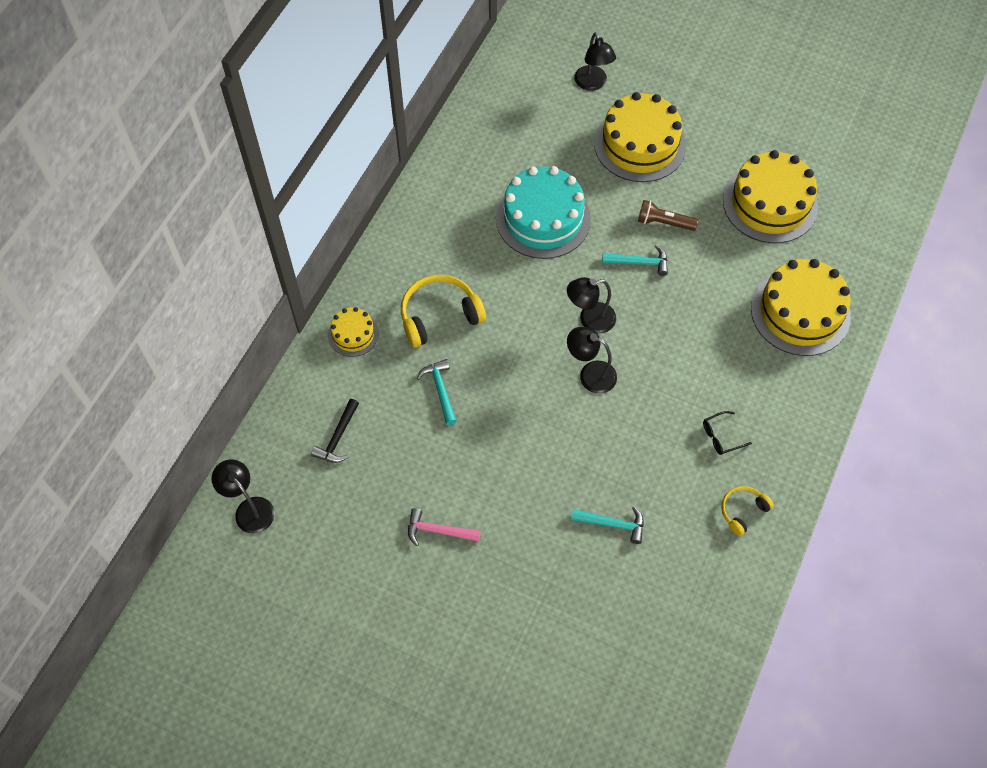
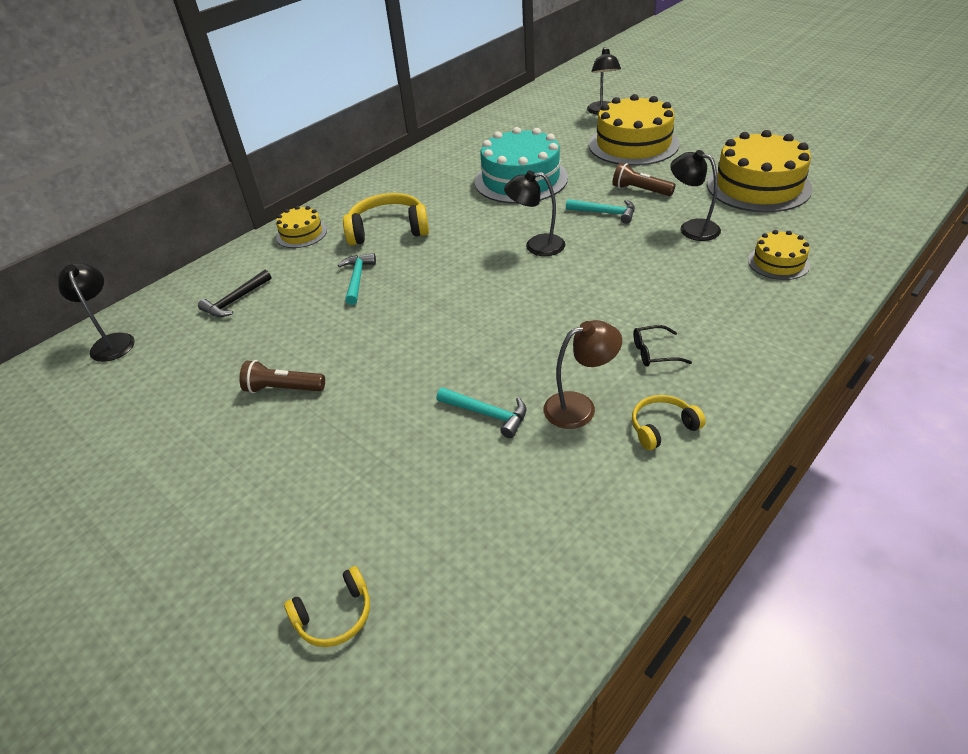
camera: 20 degrees right, 20 degrees down
pink hammer [408,508,481,546] -> brown flashlight [239,360,325,393]
black lamp [567,327,617,394] -> black lamp moved to [670,150,721,241]
yellow cake [751,259,851,356] -> yellow cake [748,230,810,280], size x0.51
none -> yellow headphones [284,566,370,647]
none -> brown lamp [544,320,622,429]

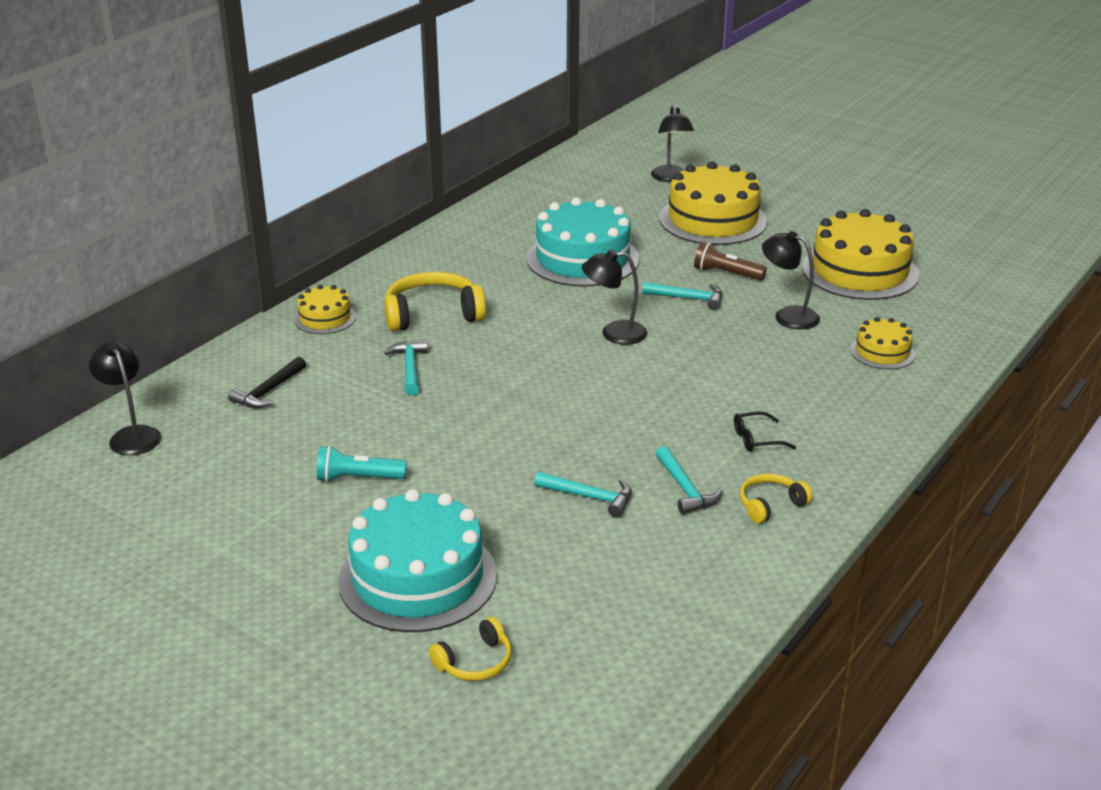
camera: 10 degrees left, 10 degrees down
brown flashlight [239,360,325,393] -> turquoise flashlight [317,445,407,482]
brown lamp [544,320,622,429] -> turquoise hammer [656,446,722,515]
none -> turquoise cake [338,489,497,632]

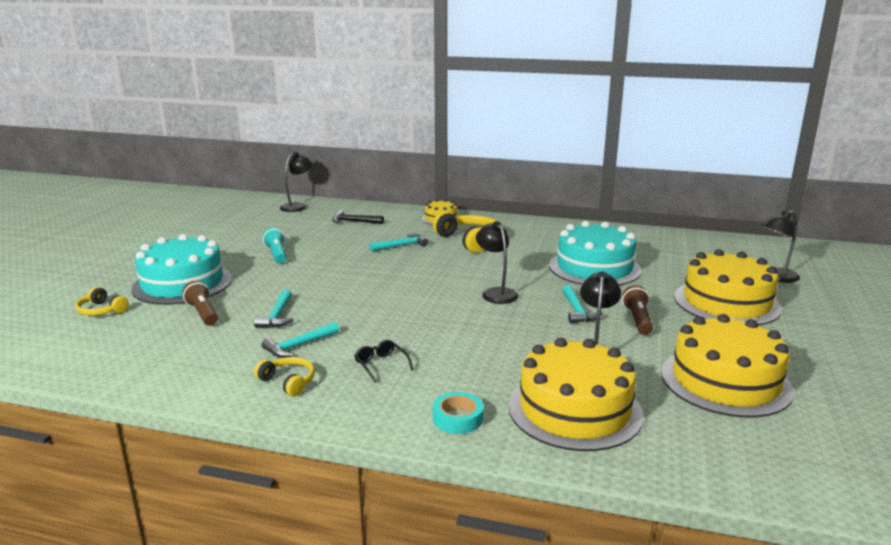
camera: 70 degrees right, 10 degrees down
yellow cake [850,317,916,369] -> yellow cake [508,338,644,451], size x1.97
none -> brown flashlight [182,281,218,326]
none -> turquoise tape [433,392,484,434]

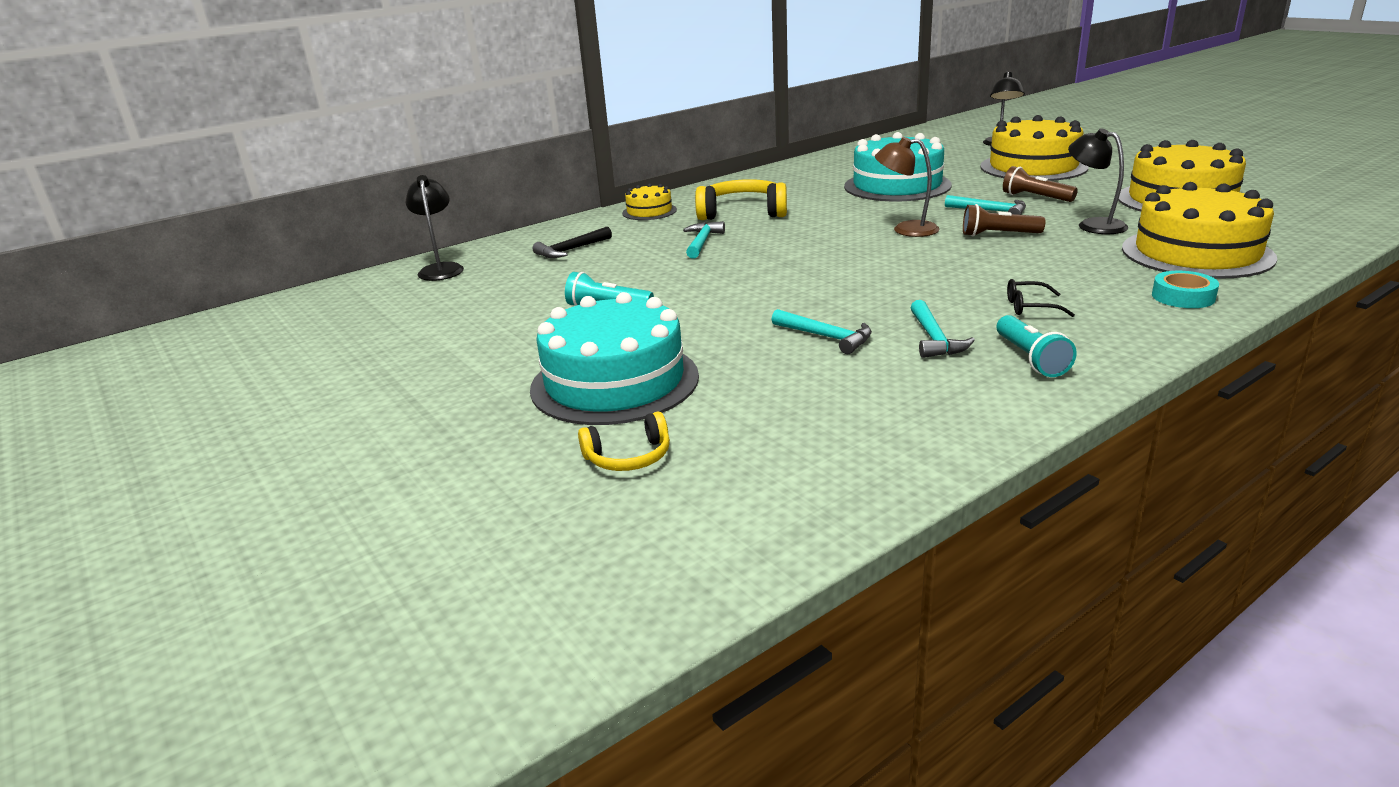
camera: 50 degrees left, 5 degrees up
brown flashlight [182,281,218,326] -> brown flashlight moved to [963,204,1045,237]
yellow headphones [254,357,315,396] -> turquoise flashlight [997,315,1077,377]
black lamp [476,221,518,304] -> brown lamp [875,137,939,237]

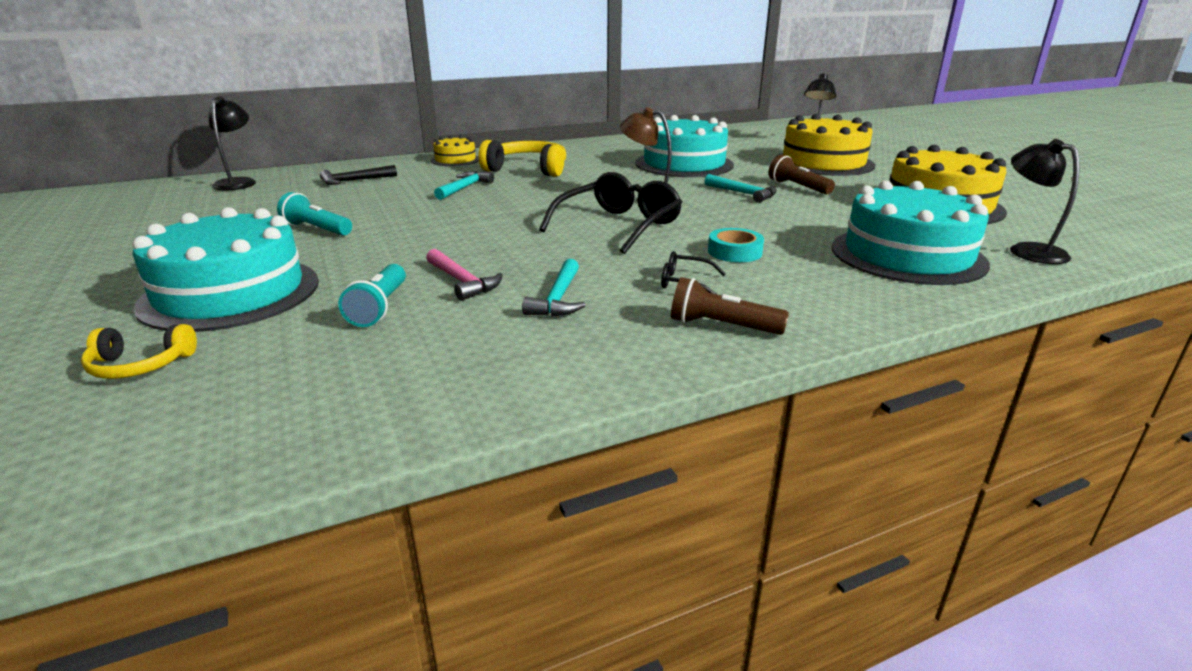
camera: 10 degrees right, 0 degrees up
turquoise hammer [772,309,872,354] -> pink hammer [426,249,503,301]
brown flashlight [963,204,1045,237] -> brown flashlight moved to [671,277,789,335]
turquoise flashlight [997,315,1077,377] -> turquoise flashlight moved to [338,264,406,327]
black lamp [1068,128,1128,234] -> black lamp moved to [1010,139,1079,264]
yellow cake [1122,182,1277,279] -> turquoise cake [832,181,990,285]
turquoise tape [1152,271,1219,308] -> turquoise tape moved to [708,228,764,262]
none -> black glasses [539,172,682,254]

